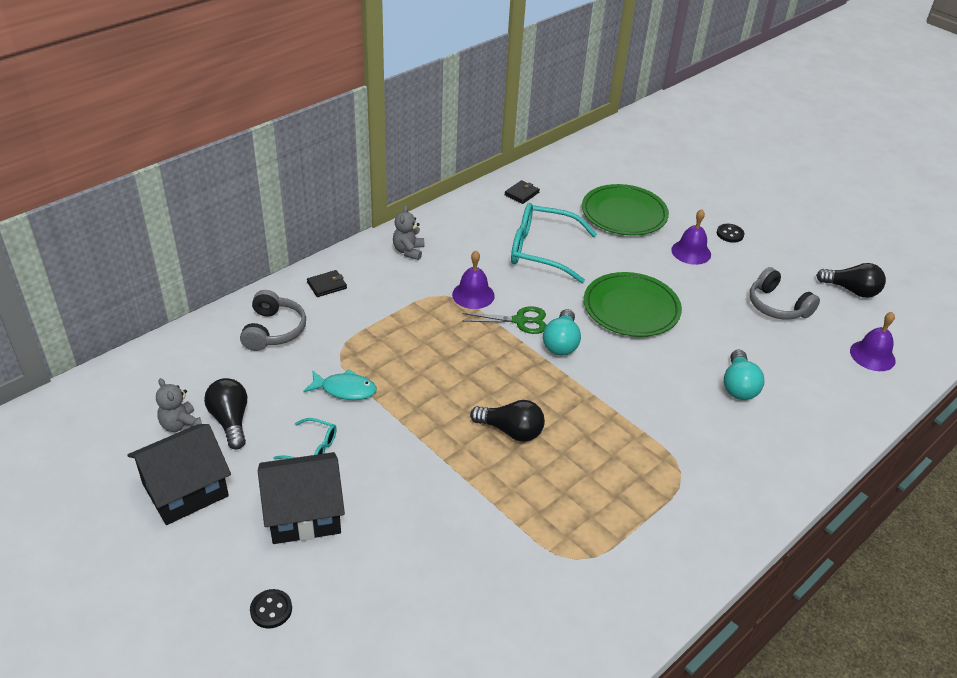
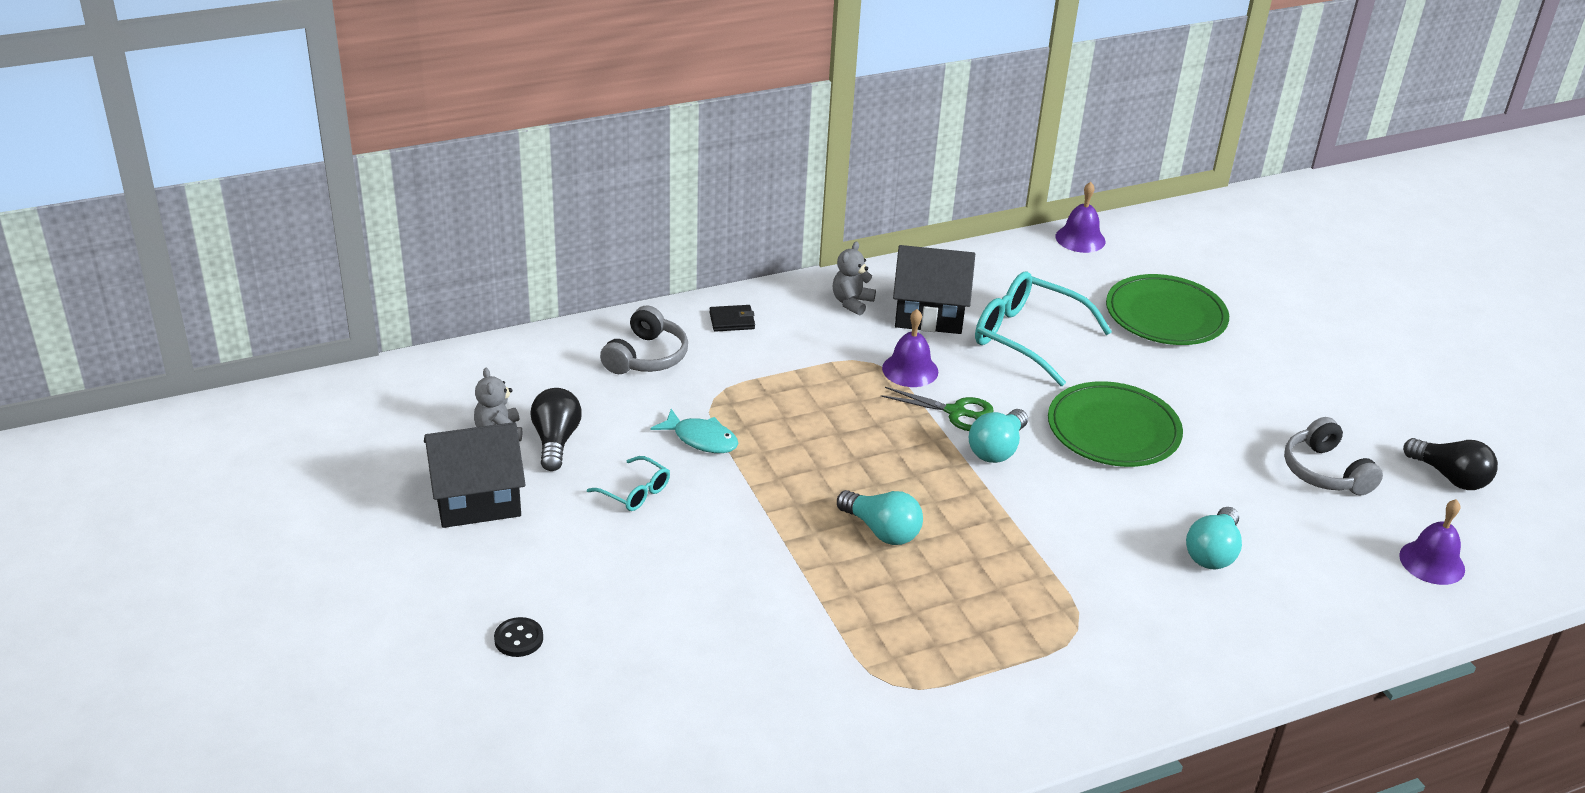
camera: 20 degrees right, 5 degrees down
black house [258,452,345,544] -> black house moved to [893,245,975,334]
black light bulb [470,400,545,442] -> turquoise light bulb [837,490,923,545]
black wallet [504,180,540,204] -> none
purple bell [671,209,711,265] -> purple bell moved to [1055,182,1105,253]
black button [717,224,744,243] -> none

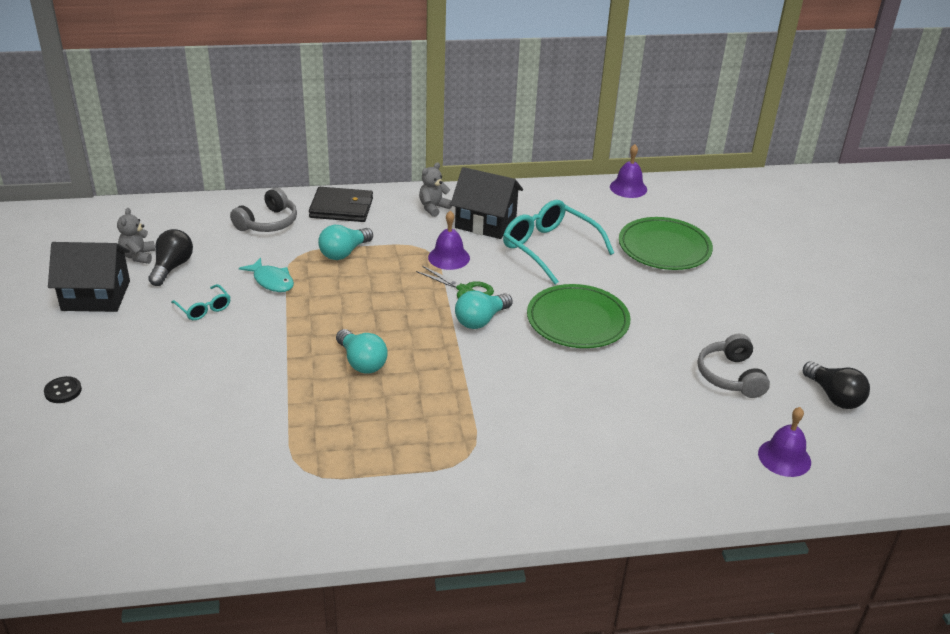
camera: 15 degrees right, 0 degrees up
black wallet [709,305,755,332] -> black wallet [309,187,373,222], size x1.88
turquoise light bulb [1186,507,1242,569] -> turquoise light bulb moved to [318,225,373,260]

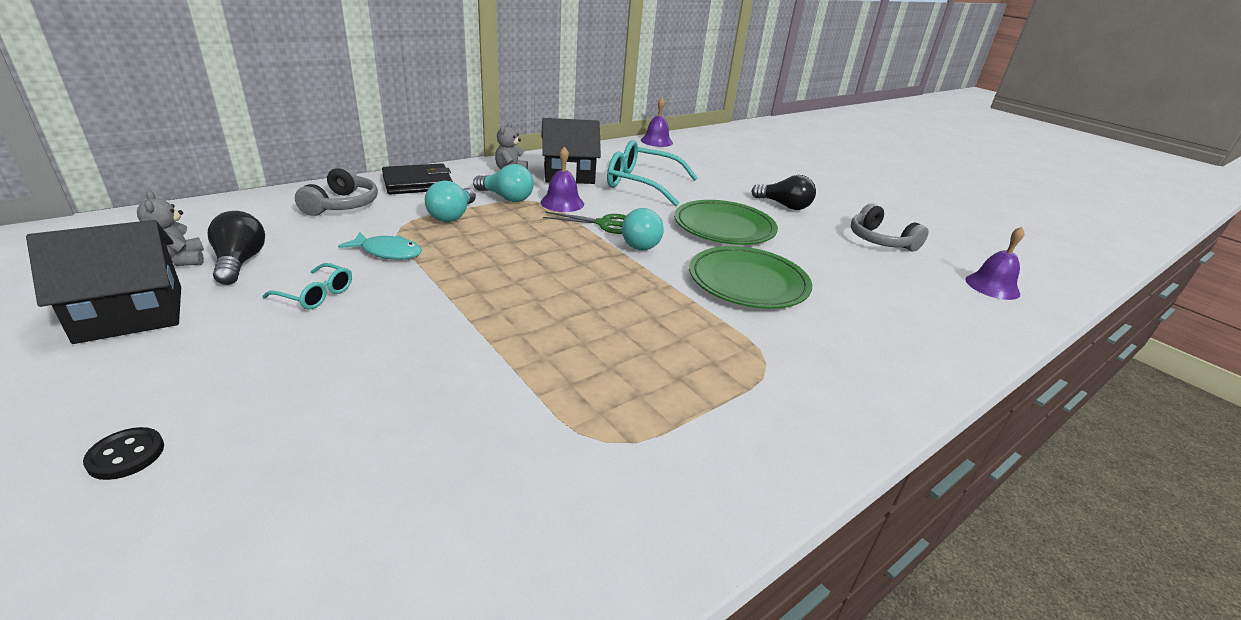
camera: 30 degrees left, 5 degrees down
turquoise light bulb [336,329,388,374] -> turquoise light bulb moved to [473,164,534,202]
green plate [619,217,713,270] -> green plate moved to [689,246,812,309]
black light bulb [803,361,870,409] -> black light bulb moved to [751,175,816,210]

